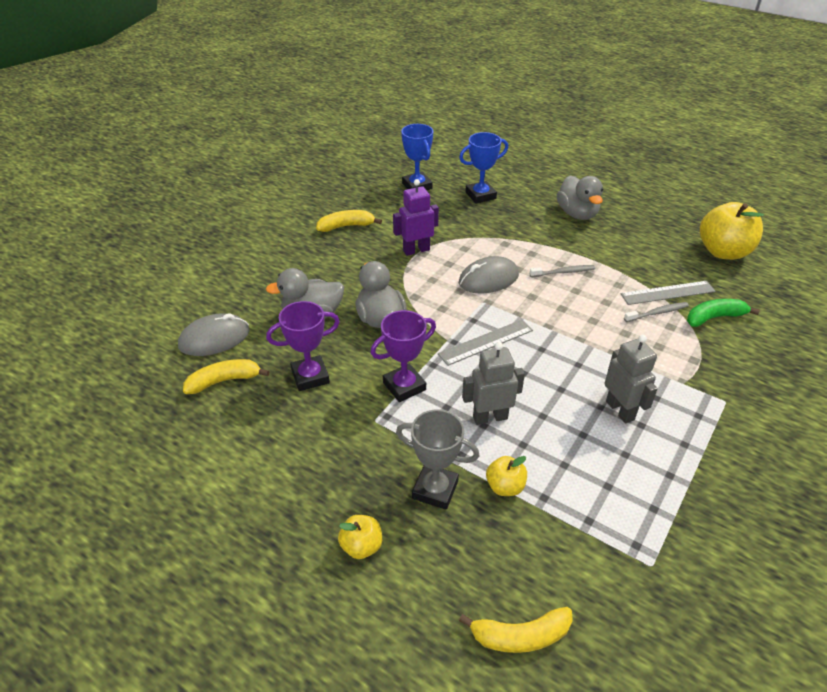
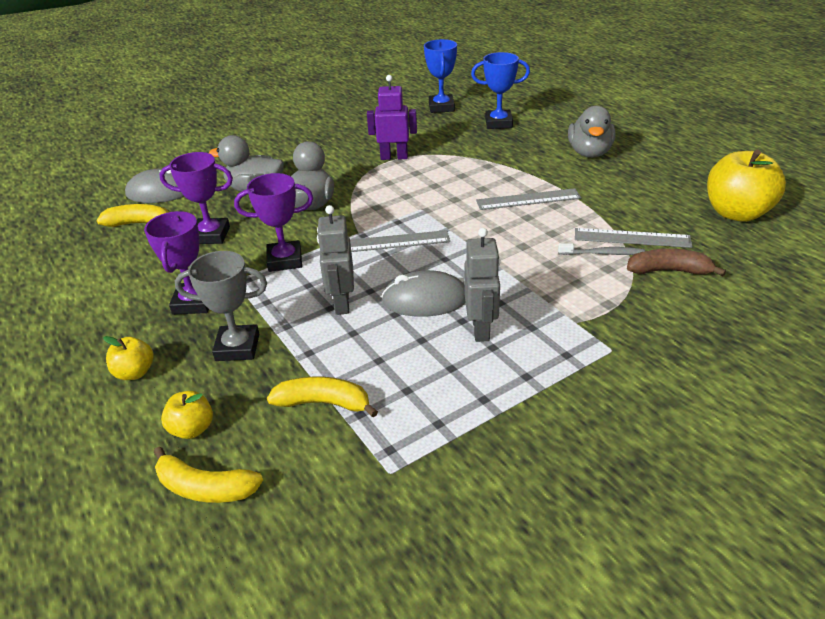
camera: 25 degrees right, 5 degrees down
yellow banana [316,210,382,232] -> yellow banana moved to [267,376,378,417]
grey trophy [396,409,480,510] -> grey trophy turned 45 degrees counterclockwise [175,251,267,361]
grey mouse [459,256,519,293] -> grey mouse moved to [381,270,466,317]
grey robot [462,342,525,425] -> grey robot turned 105 degrees counterclockwise [317,205,354,315]
yellow apple [486,456,527,496] -> yellow apple moved to [161,391,213,439]
grey toothbrush [529,265,595,277] -> grey ruler [476,188,581,210]
green banana [687,299,760,327] -> brown banana [627,249,726,276]
none -> purple trophy [144,211,209,314]

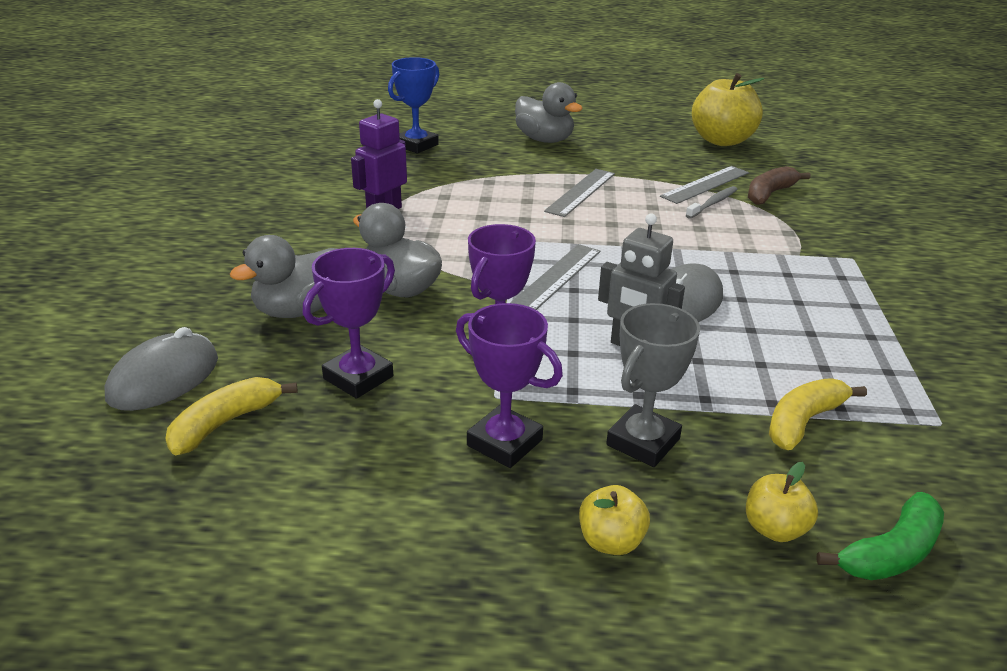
camera: 55 degrees left, 5 degrees down
yellow banana [154,446,263,503] -> green banana [816,492,944,580]
blue trophy [424,39,457,113] -> none
grey robot [464,228,500,342] -> none

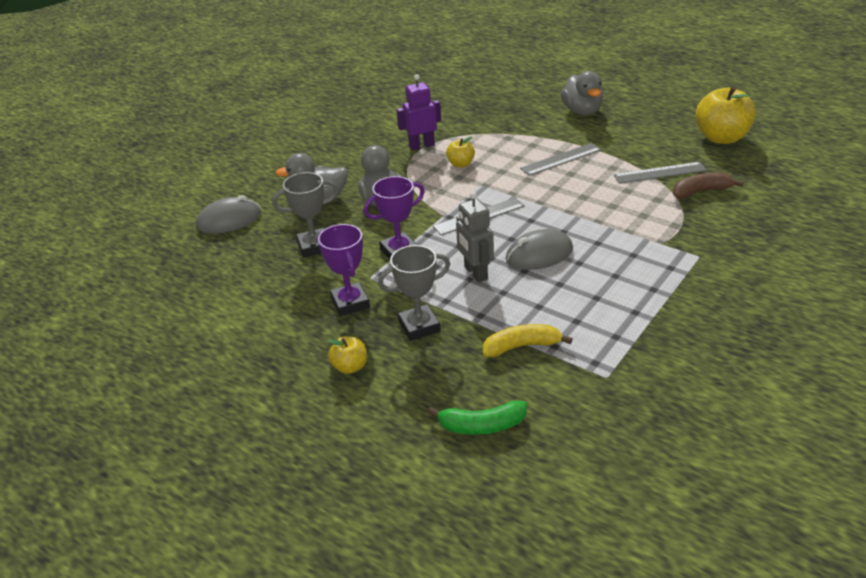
camera: 35 degrees right, 5 degrees up
yellow banana [165,377,297,455] -> none
purple trophy [303,248,395,399] -> grey trophy [272,172,338,257]
blue trophy [388,57,439,153] -> none
grey toothbrush [686,186,737,219] -> none
yellow apple [746,462,818,542] -> yellow apple moved to [446,136,475,168]

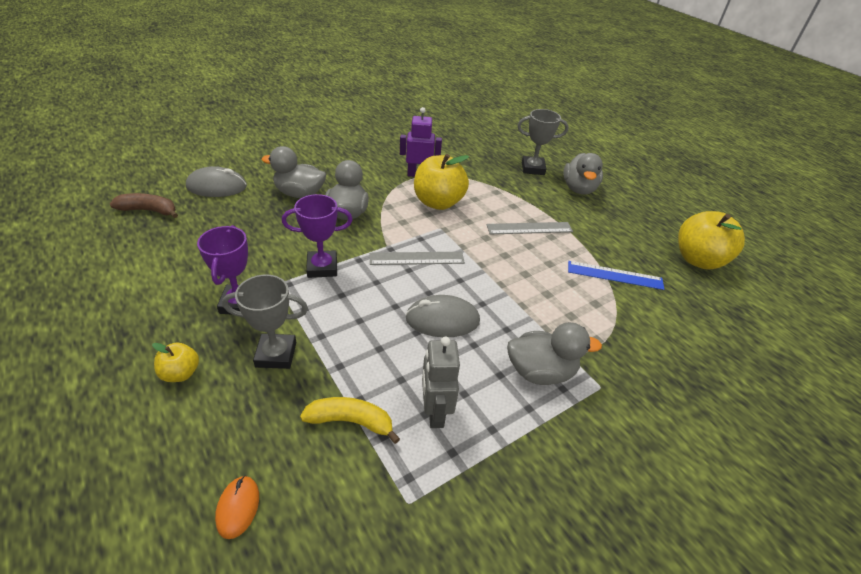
camera: 15 degrees right, 5 degrees up
grey trophy [272,172,338,257] -> grey trophy moved to [517,109,569,175]
green banana [428,400,527,435] -> orange mouse [215,476,259,539]
yellow apple [446,136,475,168] -> yellow apple [414,154,469,210], size x1.99
grey robot [456,192,494,283] -> grey robot moved to [422,337,460,428]
grey ruler [613,162,707,184] -> blue ruler [568,261,664,290]
brown banana [673,172,744,199] -> brown banana moved to [110,193,178,218]
none -> grey duck [507,322,602,385]

